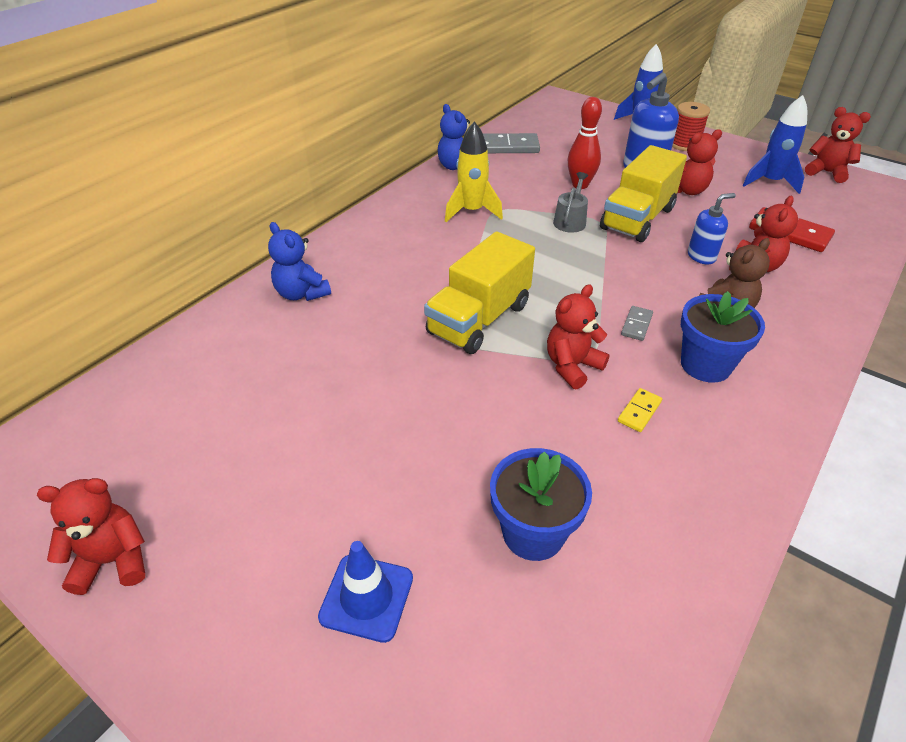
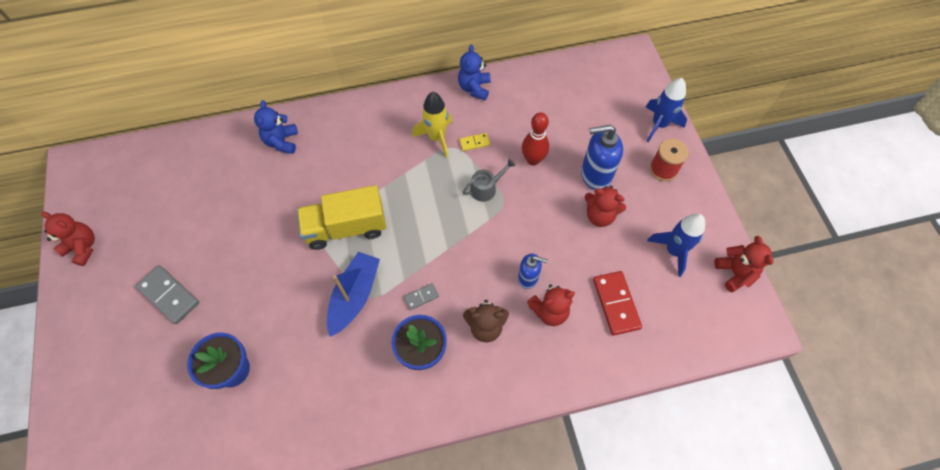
camera: 40 degrees right, 20 degrees up
blue traffic cone [318,541,413,643] -> none
grey domino [483,133,540,153] -> grey domino moved to [136,265,200,324]
red teddy bear [547,284,610,389] -> blue boat [327,252,380,337]
yellow truck [600,145,687,242] -> none
yellow domino [618,388,662,432] -> yellow domino moved to [459,133,490,151]

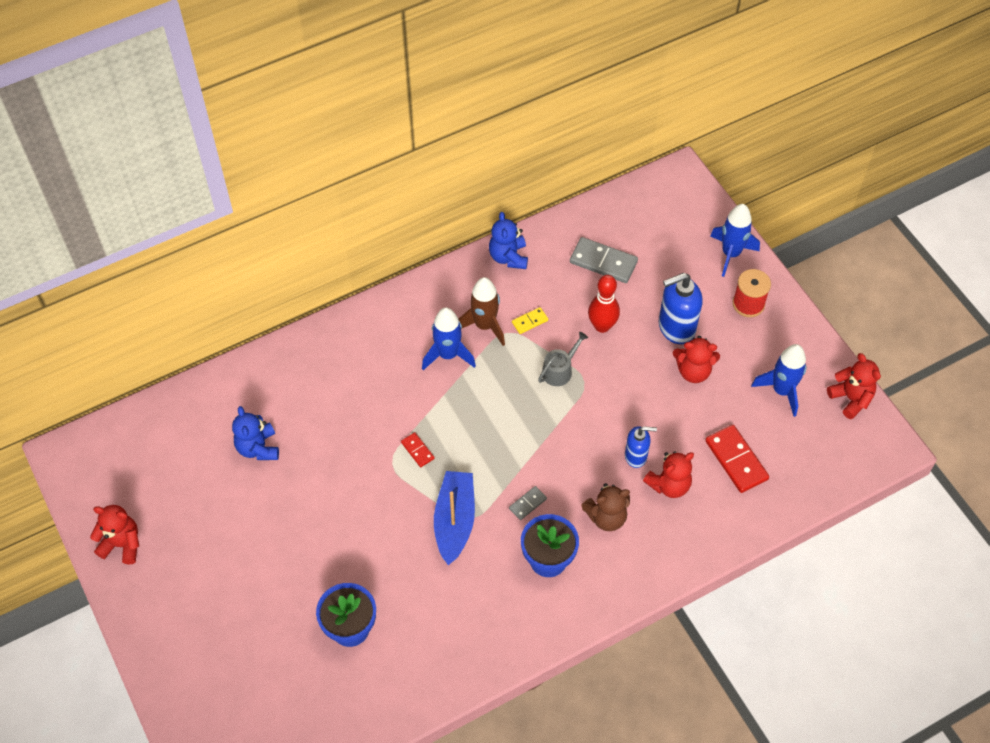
camera: 15 degrees left, 5 degrees down
grey domino [136,265,200,324] -> grey domino moved to [570,237,638,283]
blue teddy bear [254,100,298,154] -> blue teddy bear moved to [232,406,279,460]
yellow truck [297,185,386,250] -> red domino [401,432,435,467]
yellow rocket [412,92,452,158] -> brown rocket [459,277,505,346]
none -> blue rocket [422,307,476,370]

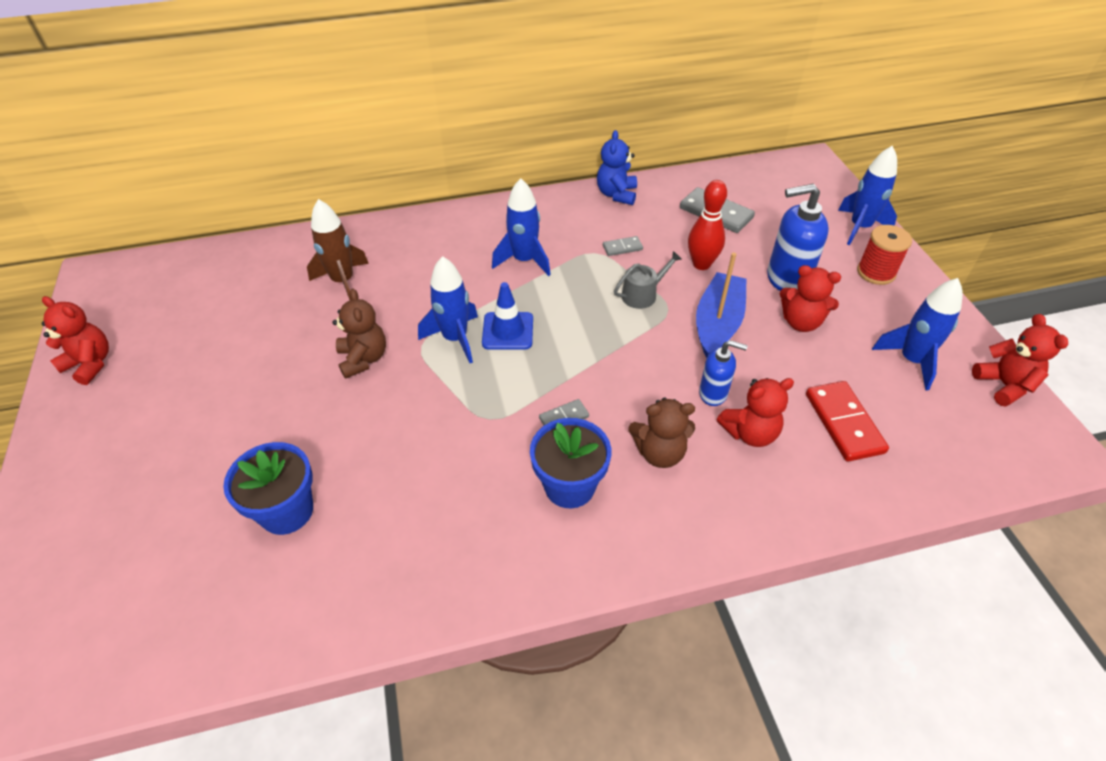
camera: 15 degrees right, 10 degrees down
blue teddy bear [232,406,279,460] -> none
red domino [401,432,435,467] -> blue rocket [418,256,478,363]
blue boat [434,471,475,565] -> blue boat moved to [696,253,746,358]
brown rocket [459,277,505,346] -> brown rocket moved to [307,199,369,300]
yellow domino [512,307,548,334] -> grey domino [603,236,643,256]
none -> brown teddy bear [333,289,386,379]
none -> blue traffic cone [482,282,533,350]

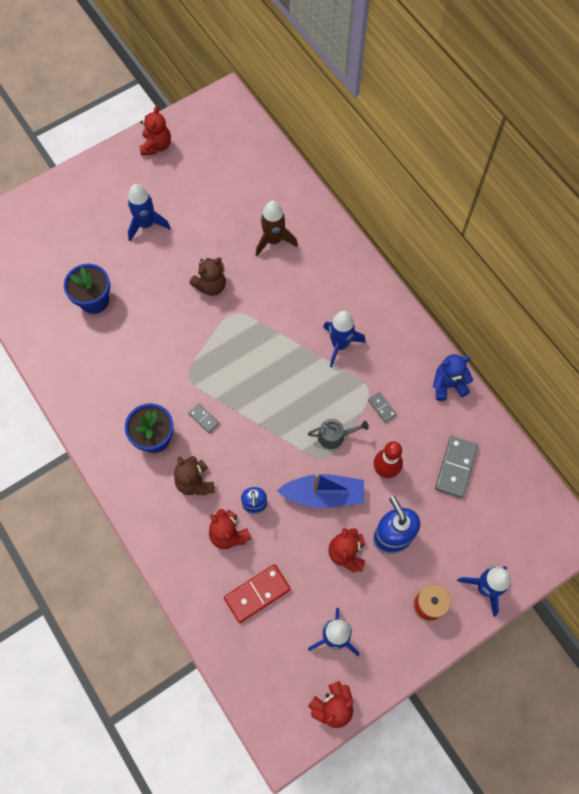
camera: 70 degrees right, 20 degrees up
blue rocket [418,256,478,363] -> blue rocket moved to [128,184,170,241]
blue traffic cone [482,282,533,350] -> none
grey watering can [614,251,682,309] -> grey watering can turned 45 degrees counterclockwise [308,419,369,449]

